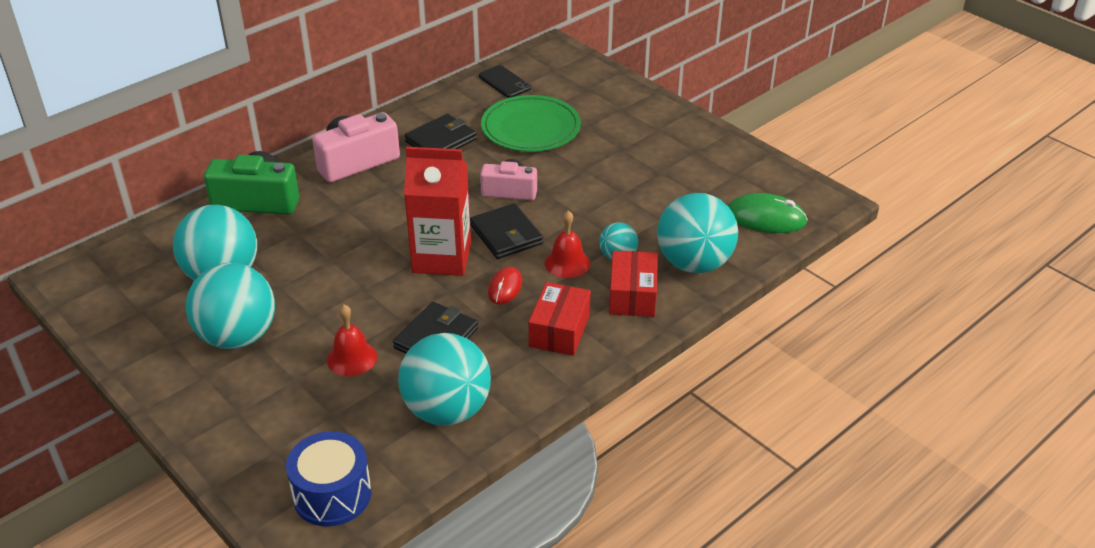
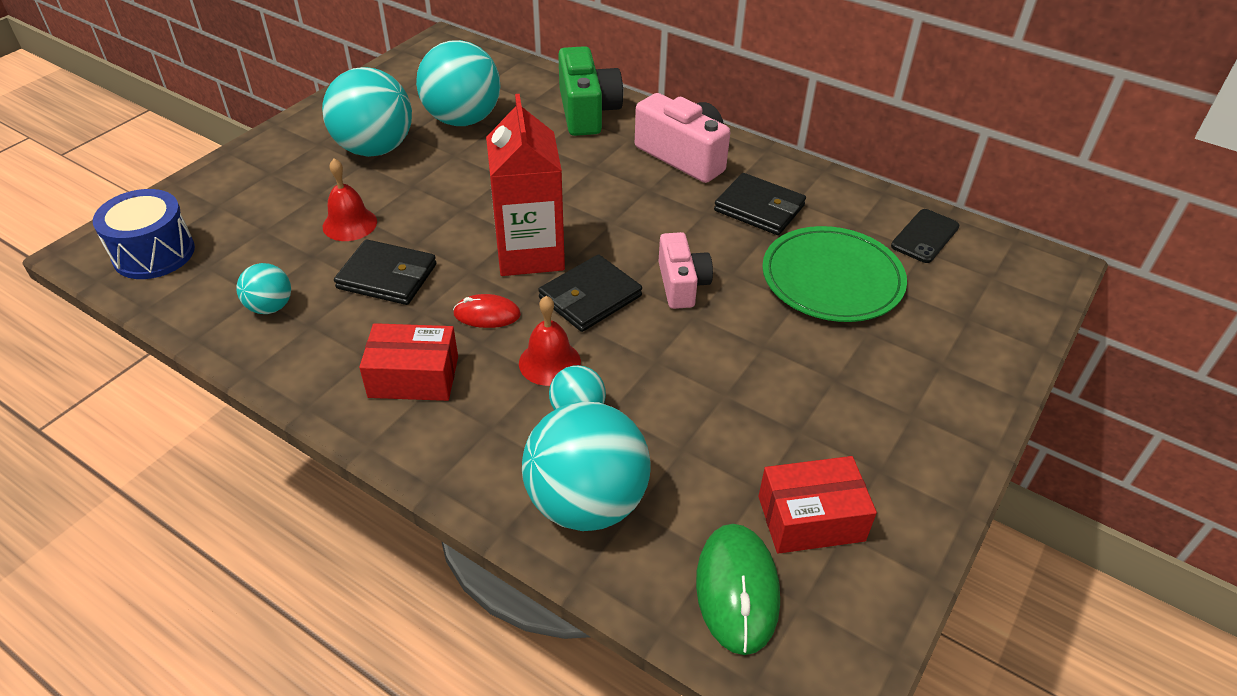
camera: 75 degrees right, 5 degrees up
turquoise ball [398,333,491,425] -> turquoise ball [236,263,291,314], size x0.49
red box [609,250,658,317] -> red box moved to [758,456,877,554]

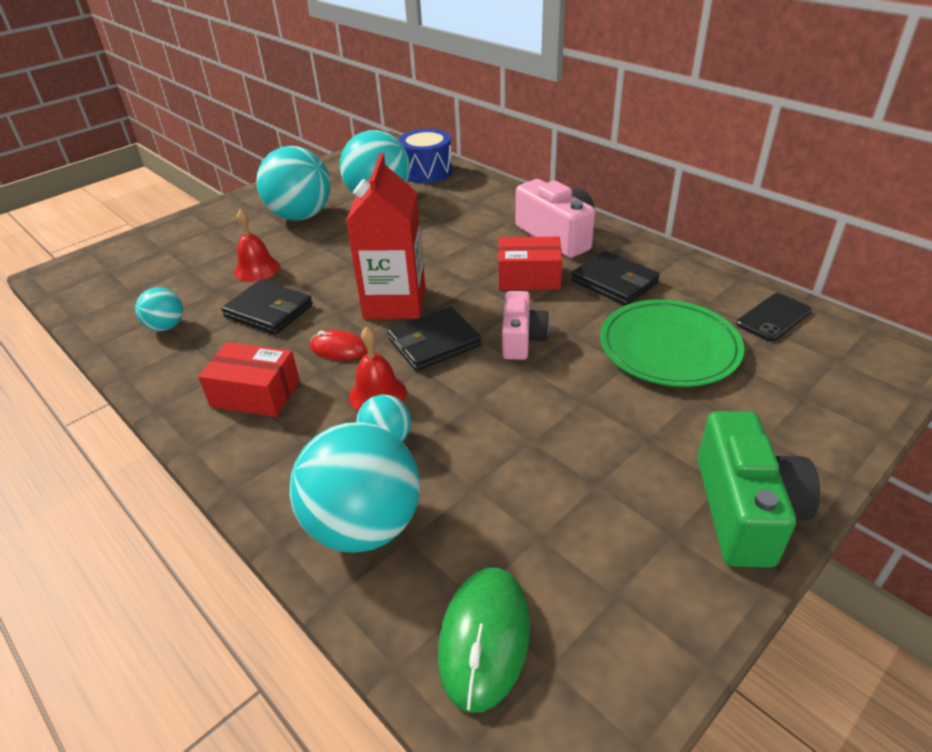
camera: 15 degrees right, 5 degrees down
blue drum [93,189,195,279] -> blue drum moved to [398,129,453,183]
green camera [558,46,623,136] -> green camera moved to [697,411,820,568]
red box [758,456,877,554] -> red box moved to [498,237,562,290]

